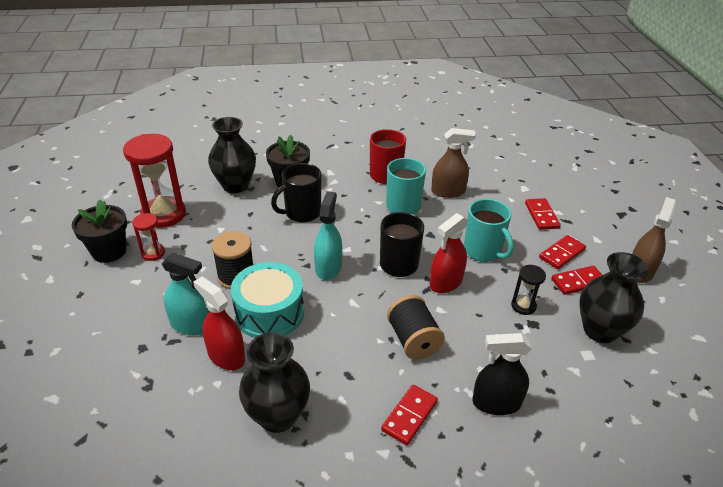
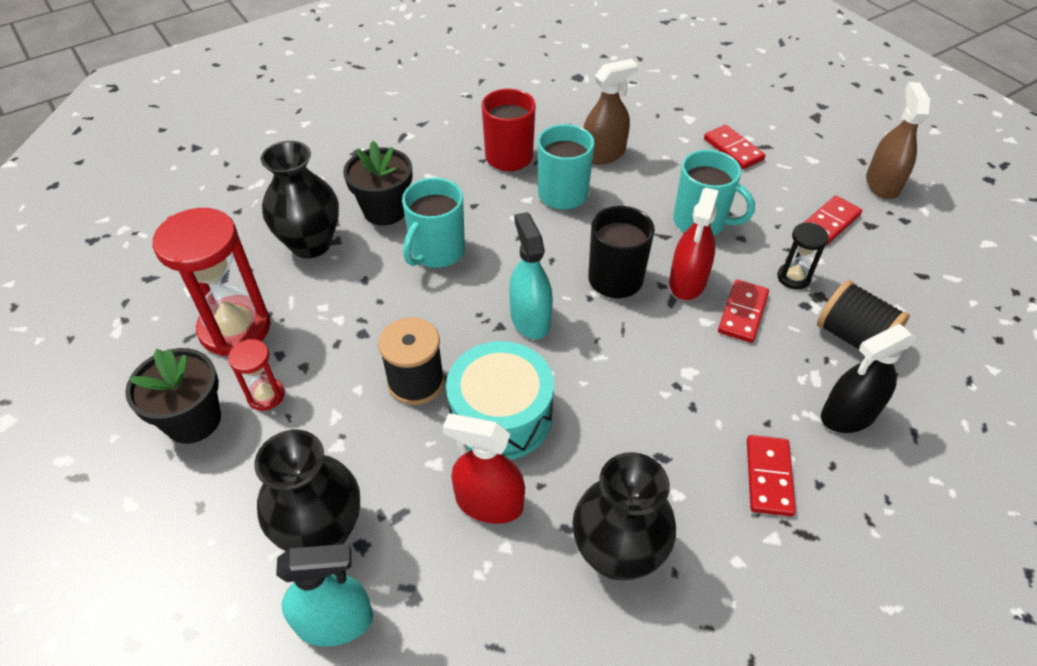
camera: 25 degrees left, 10 degrees up
turquoise spray bottle [161,253,210,335] -> turquoise spray bottle moved to [276,544,373,647]
black mug [271,163,321,223] -> turquoise mug [402,178,465,268]
black spool [387,295,445,360] -> black spool moved to [817,280,910,350]
red domino [539,235,586,269] -> red domino moved to [718,280,769,343]
black vase [579,252,649,343] -> black vase moved to [255,430,360,551]

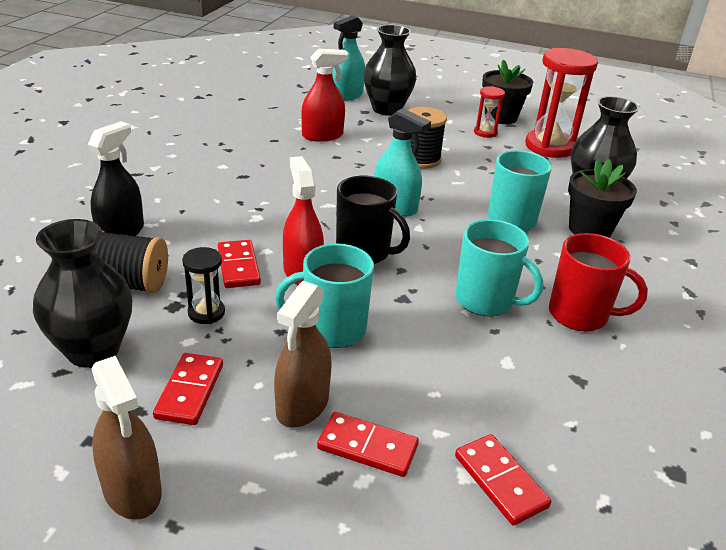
camera: 140 degrees right, 15 degrees down
turquoise drum [446,341,554,460] -> none
black vase [572,452,676,581] -> black vase moved to [33,219,132,368]
brown spray bottle [583,59,638,165] -> brown spray bottle moved to [274,281,332,428]
red domino [747,435,796,517] -> red domino moved to [455,434,551,526]

